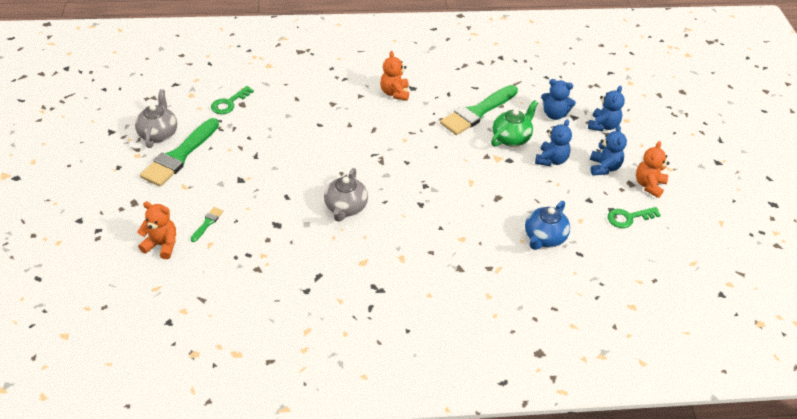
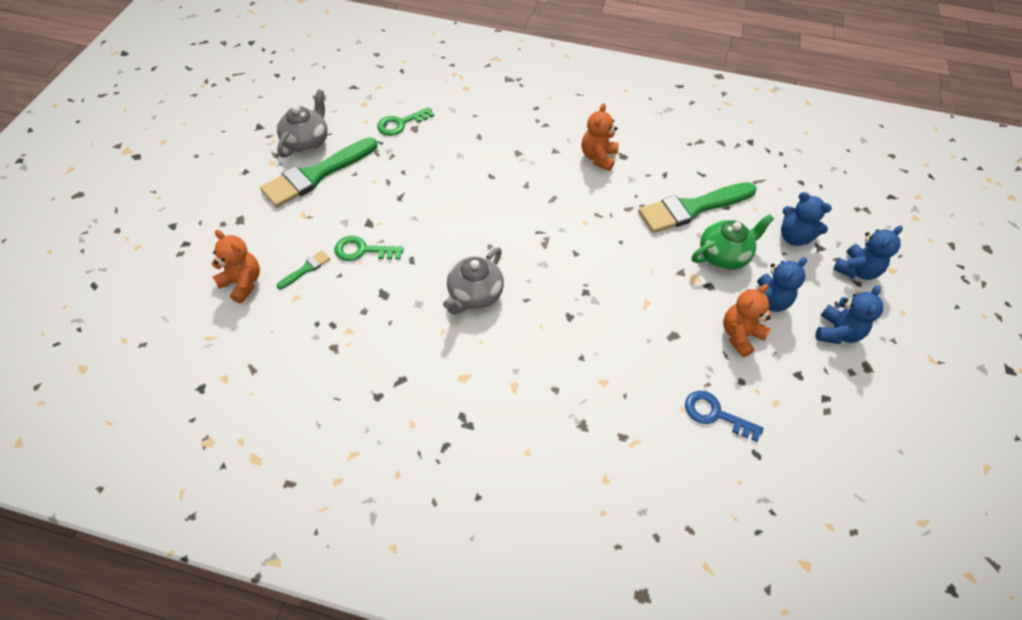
camera: 20 degrees right, 10 degrees up
blue teapot [525,201,570,250] -> blue key [685,391,764,442]
green key [608,207,661,228] -> green key moved to [335,236,404,261]
orange teddy bear [636,141,669,198] -> orange teddy bear moved to [723,284,771,357]

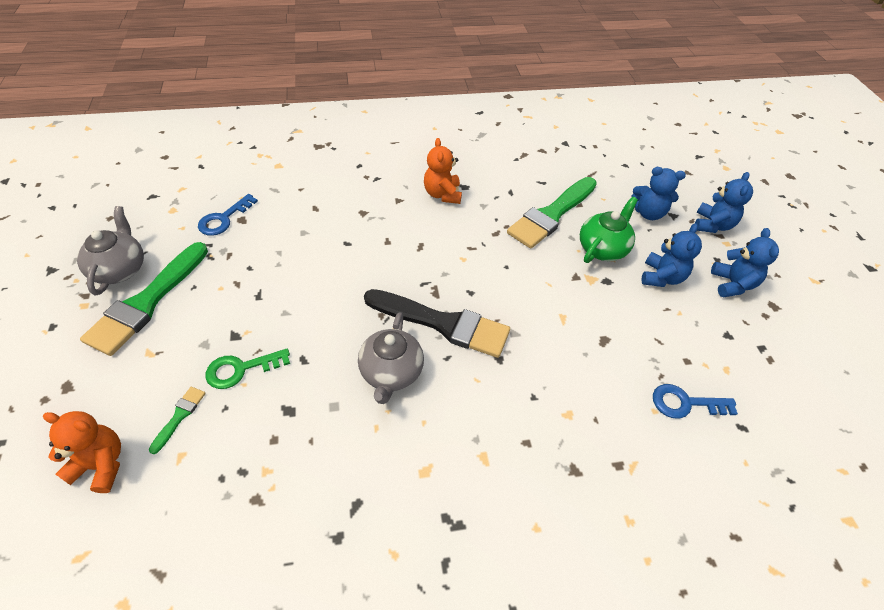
camera: 25 degrees left, 5 degrees down
green key [377,107,434,136] -> blue key [198,194,258,236]
orange teddy bear [723,284,771,357] -> none
none -> black brush [364,289,510,358]

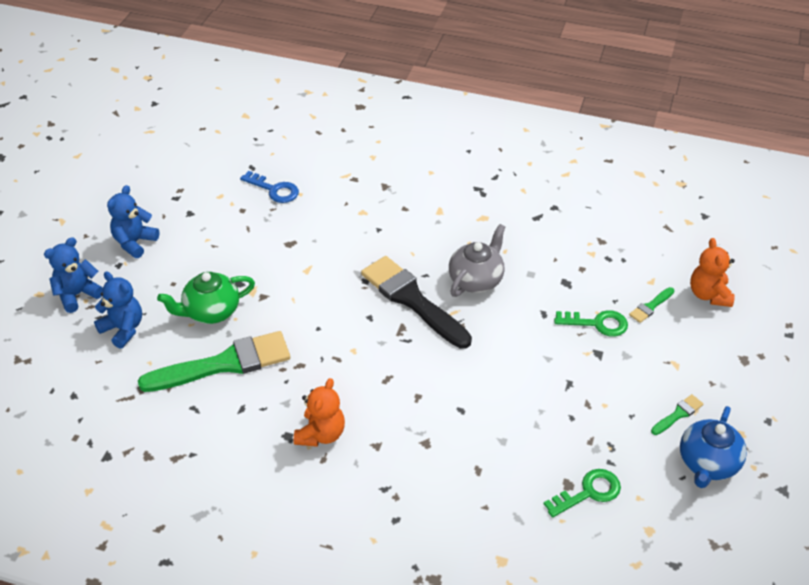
camera: 150 degrees left, 5 degrees down
orange teddy bear [43,411,121,493] -> orange teddy bear turned 45 degrees clockwise [690,238,735,307]
grey teapot [77,206,144,295] -> blue teapot [680,406,747,488]
green brush [80,242,208,356] -> green brush [651,394,703,435], size x0.42
blue key [198,194,258,236] -> green key [544,469,621,518]
blue teddy bear [641,223,702,287] -> none

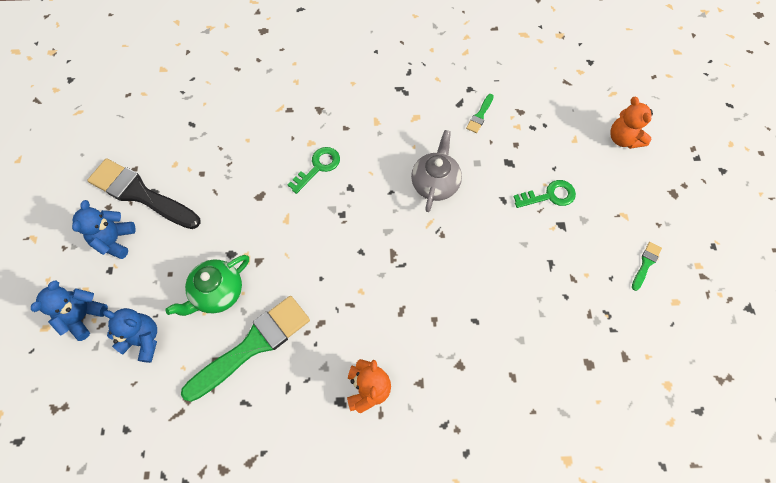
camera: 20 degrees left, 20 degrees up
blue key [240,171,299,203] -> none
black brush [361,256,472,349] -> black brush moved to [87,158,201,229]
green key [544,469,621,518] -> green key moved to [288,147,340,194]
green brush [629,287,674,323] -> green brush moved to [466,94,494,133]
blue teapot [680,406,747,488] -> none

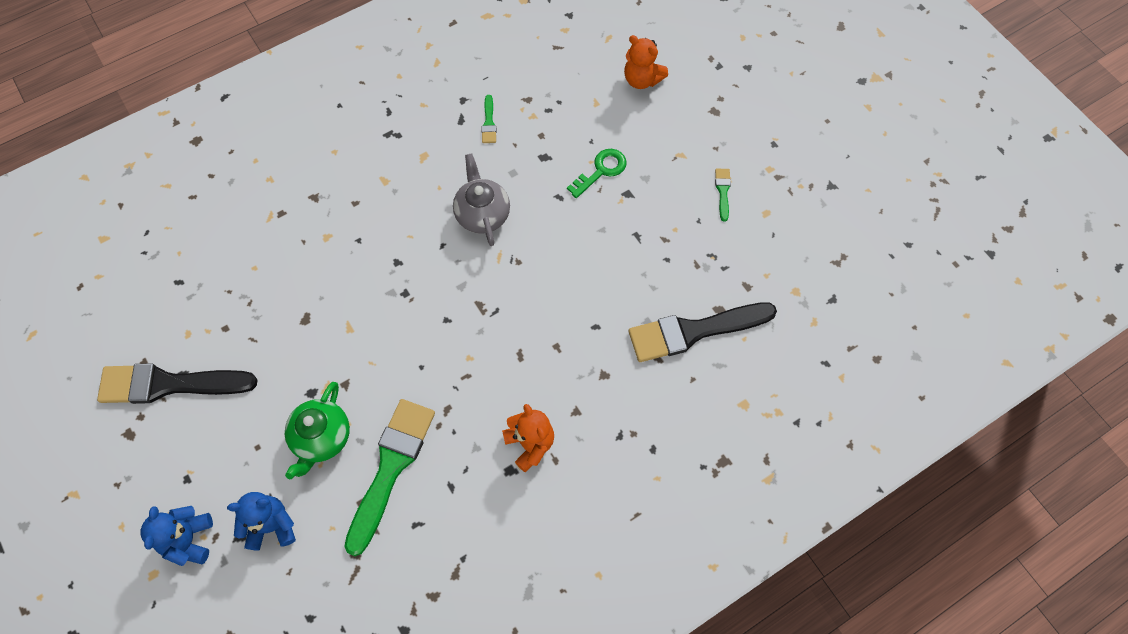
camera: 30 degrees left, 0 degrees up
blue teddy bear [72,200,136,259] -> none
green key [288,147,340,194] -> none
none -> black brush [629,302,777,362]

